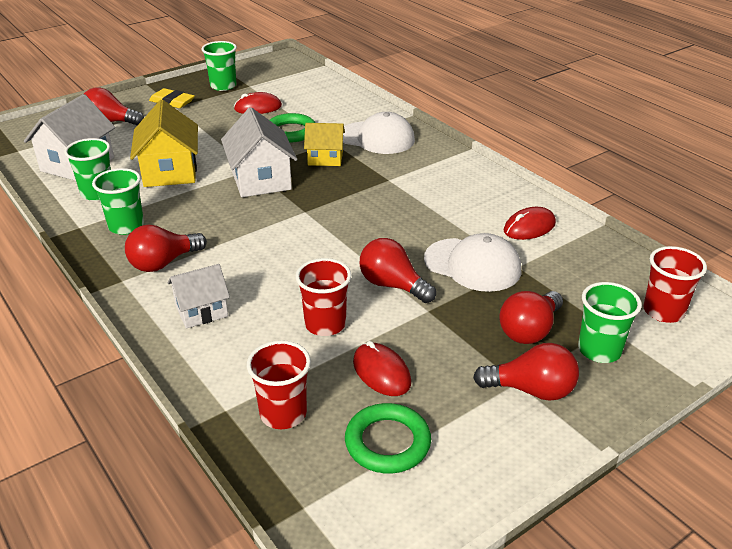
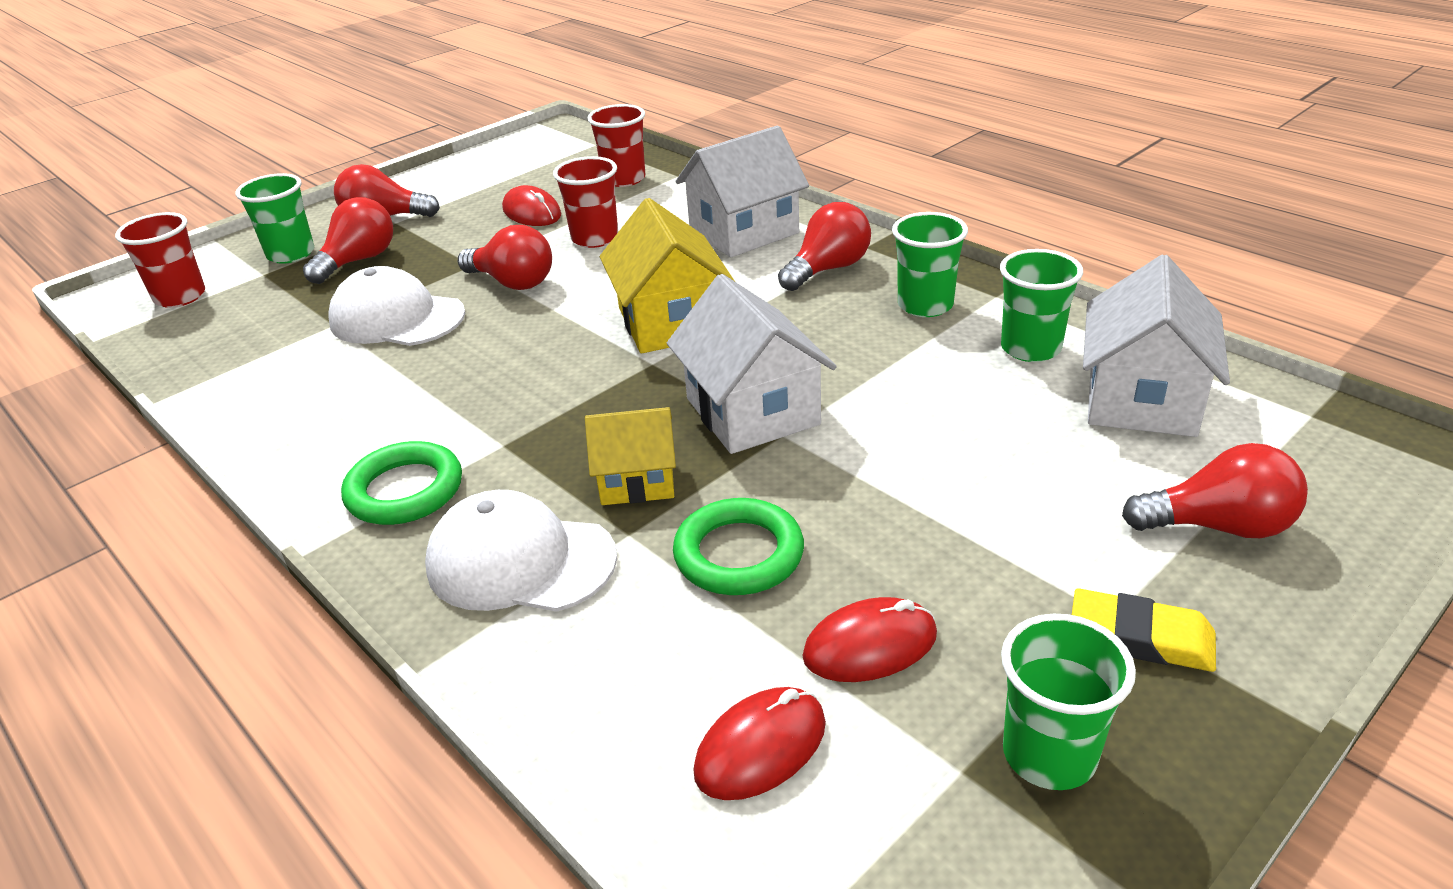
camera: 175 degrees right, 0 degrees up
yellow house [130,100,198,187] -> yellow house moved to [600,198,735,353]
white house [168,264,230,328] -> white house [675,126,809,257], size x1.61
green ring [345,403,431,474] -> green ring moved to [341,441,462,525]
red mouse [503,207,556,240] -> red mouse moved to [693,687,826,800]

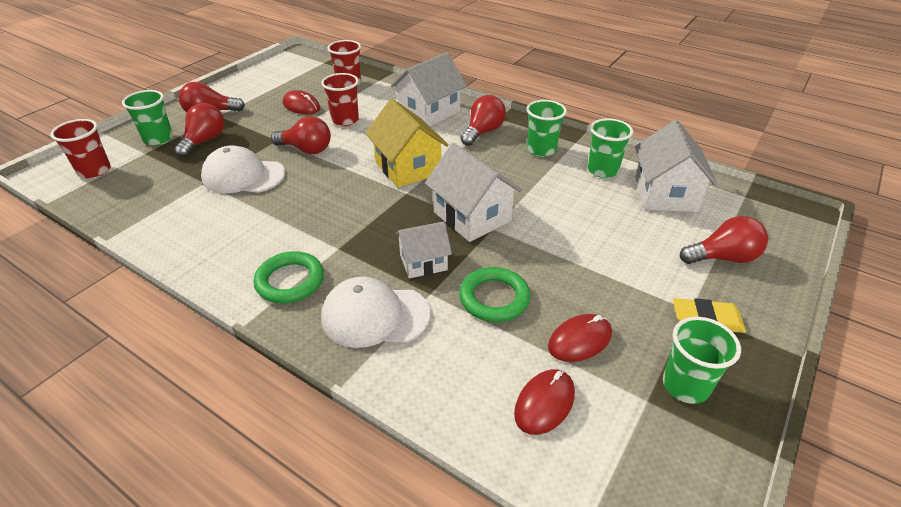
camera: 15 degrees left, 5 degrees up
yellow house [585,407,676,505] -> white house [395,221,452,278]

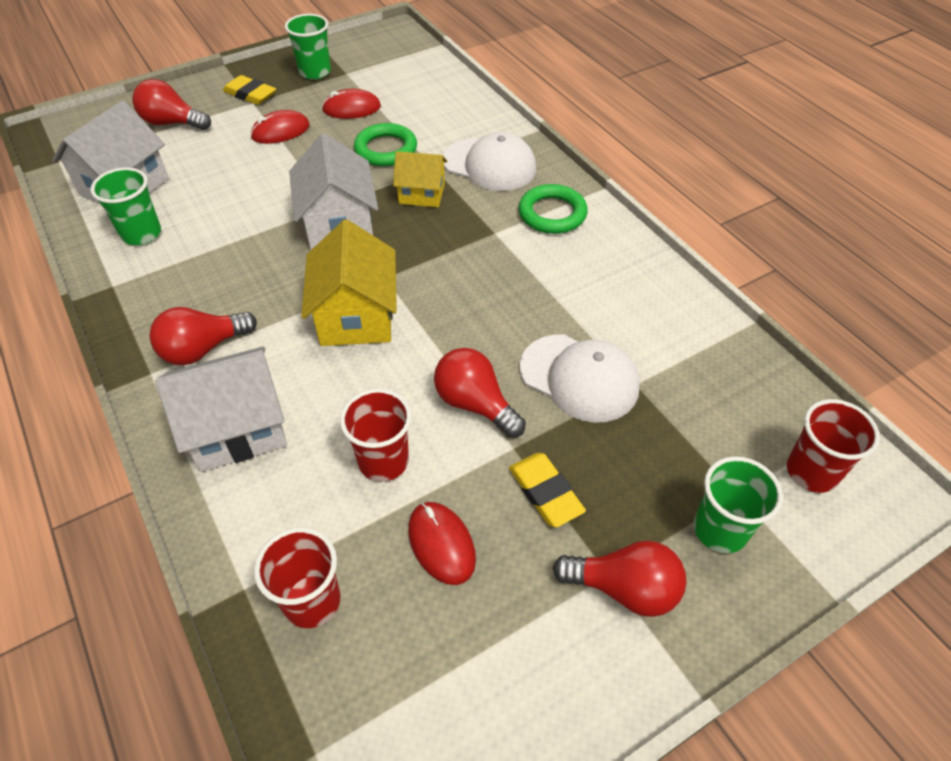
camera: 155 degrees left, 10 degrees up
red light bulb [174,103,225,157] -> none
white house [395,221,452,278] -> yellow house [393,151,447,207]
red mouse [514,369,575,435] -> red mouse moved to [250,110,310,144]
green cup [526,100,567,157] -> none
none -> yellow eraser [509,453,586,527]

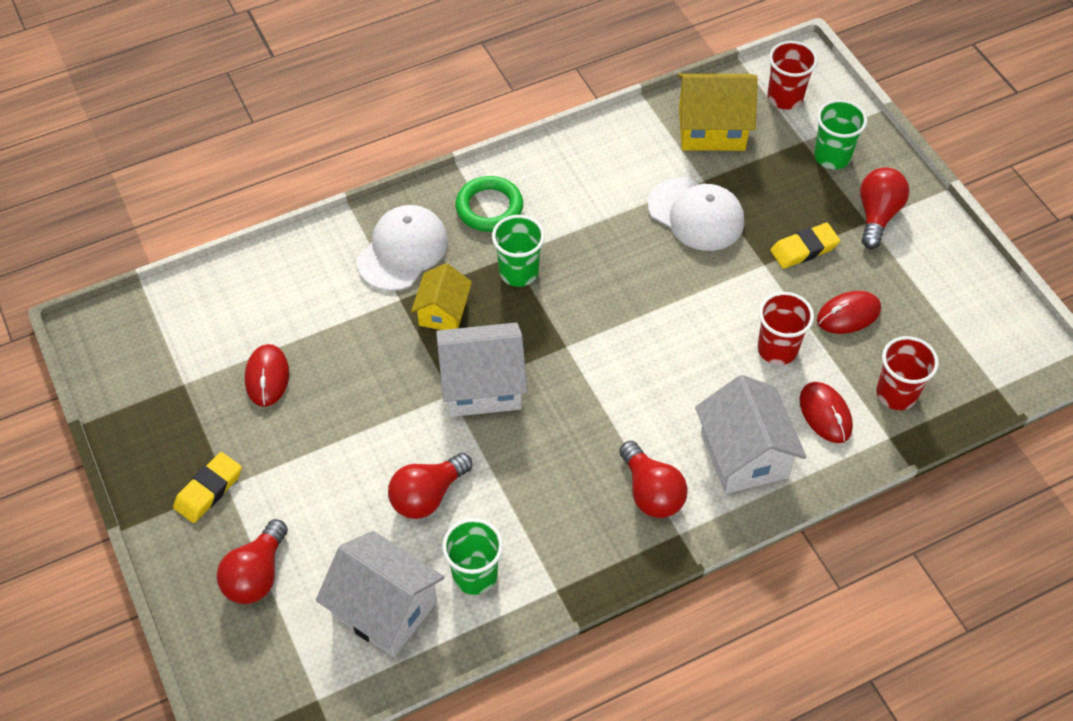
camera: 85 degrees left, 5 degrees up
red mouse [250,110,310,144] -> red mouse moved to [800,382,853,443]
green cup [285,14,331,80] -> green cup moved to [492,215,545,287]
yellow house [301,220,397,346] -> yellow house moved to [678,73,757,151]
green ring [354,123,417,166] -> none
red light bulb [434,348,526,438] -> red light bulb moved to [388,453,472,519]
white cap [519,334,640,423] -> white cap turned 90 degrees clockwise [648,177,744,251]

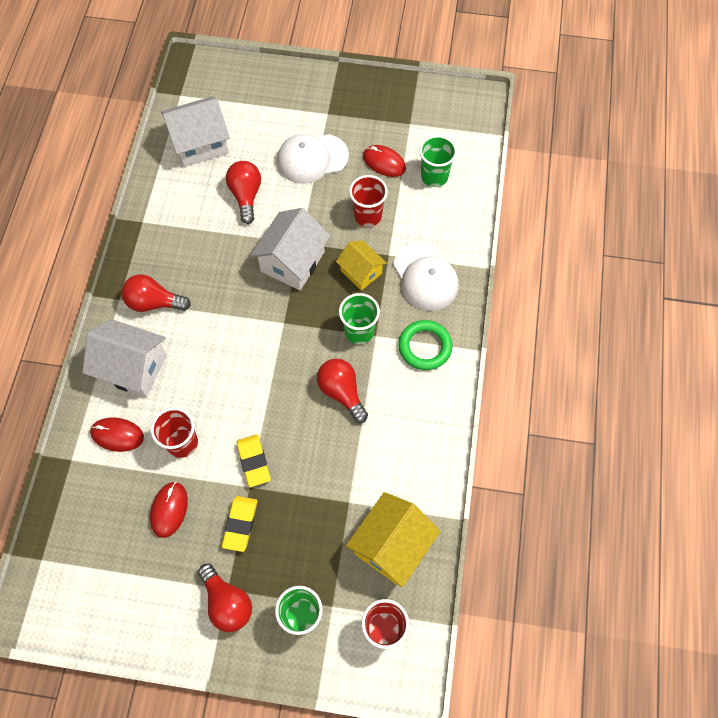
camera: 125 degrees right, 10 degrees up
yellow eraser [173,452,242,523] -> yellow eraser moved to [236,434,271,487]
red light bulb [217,519,288,604] -> red light bulb moved to [317,359,368,423]
green cup [442,518,503,595] -> green cup moved to [419,135,457,187]
white cap [648,177,744,251] -> white cap moved to [277,134,349,184]
red cup [876,336,939,410] -> red cup moved to [349,175,388,227]

